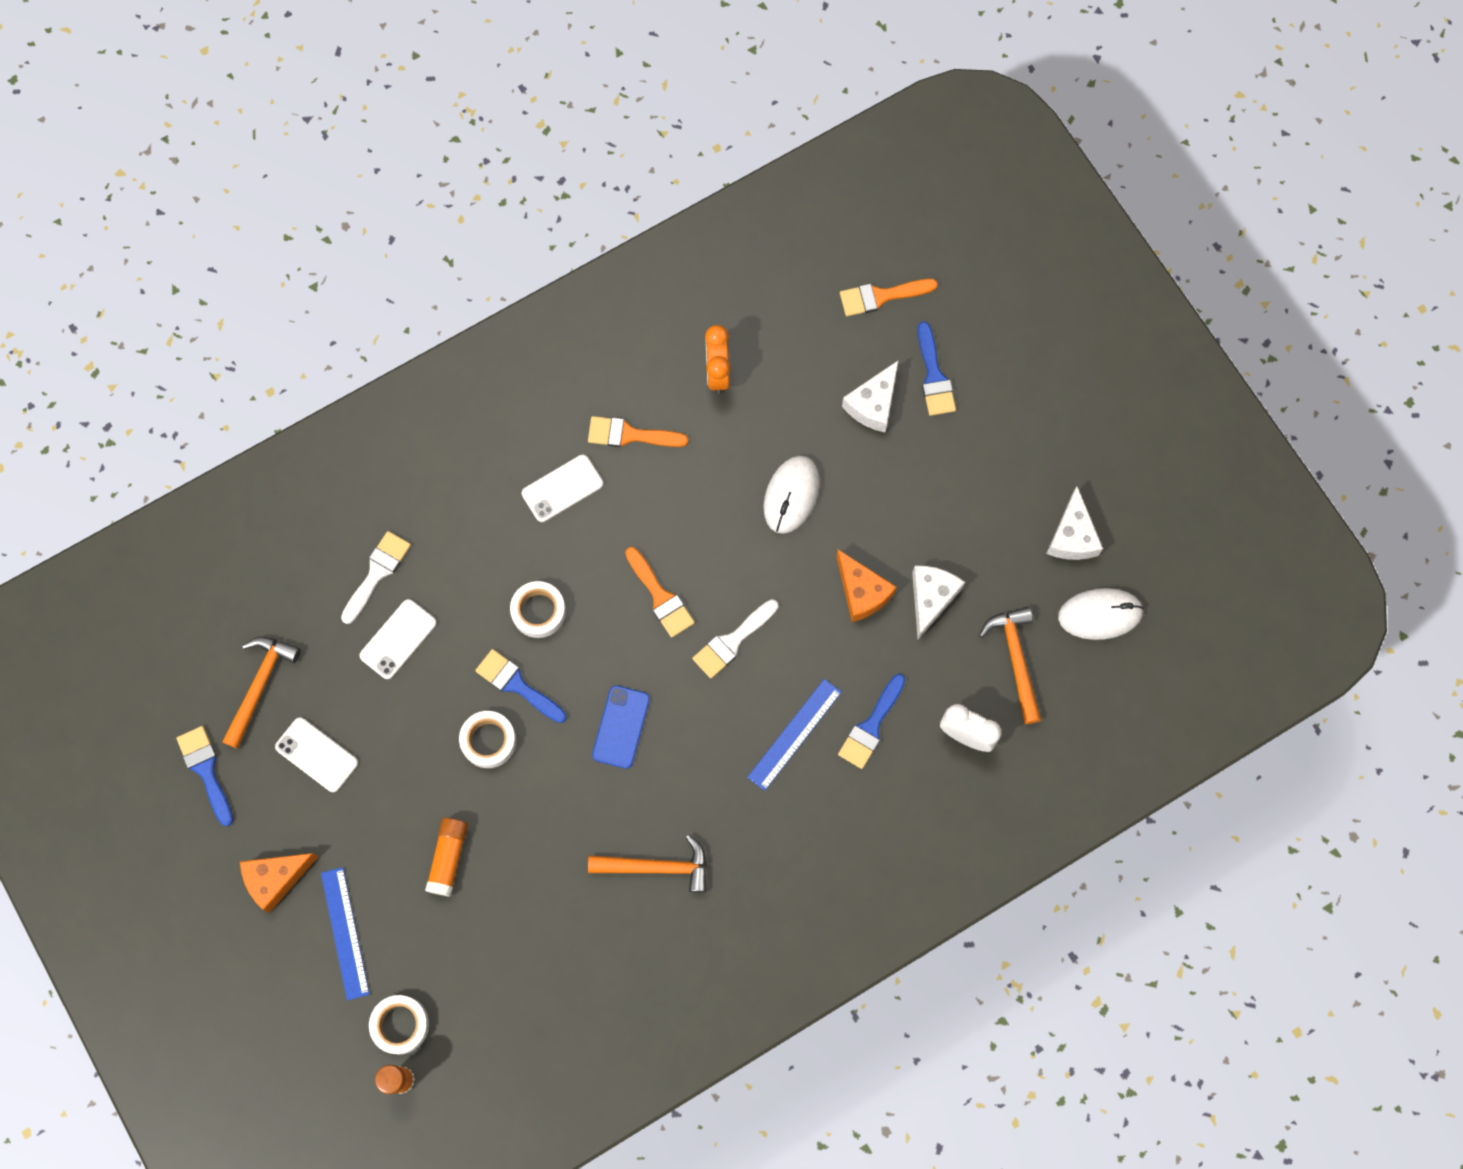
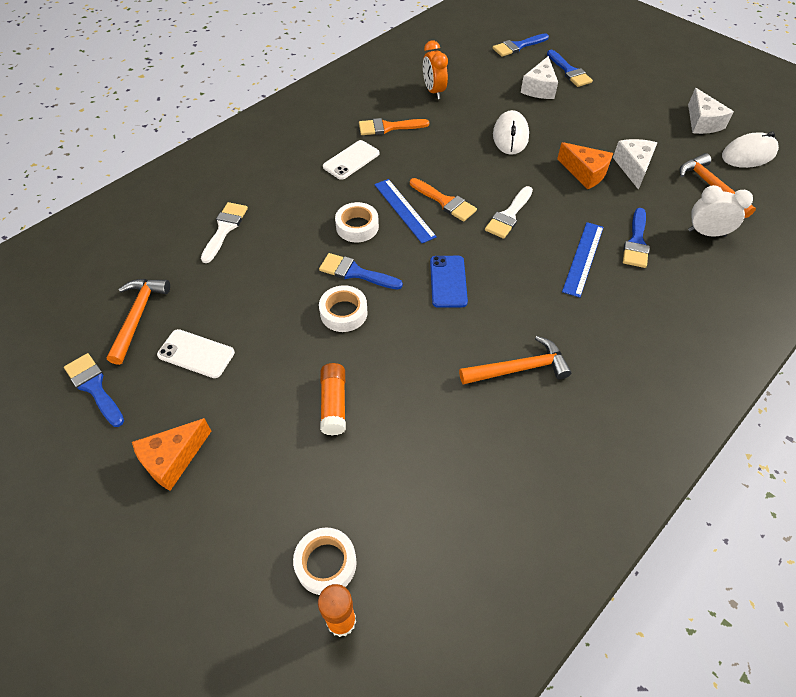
camera: 15 degrees left, 20 degrees down
blue ruler [321,867,370,1000] -> blue ruler moved to [374,179,437,243]
white phone [359,599,437,679] -> none
orange brush [840,279,938,316] -> blue brush [493,33,549,57]

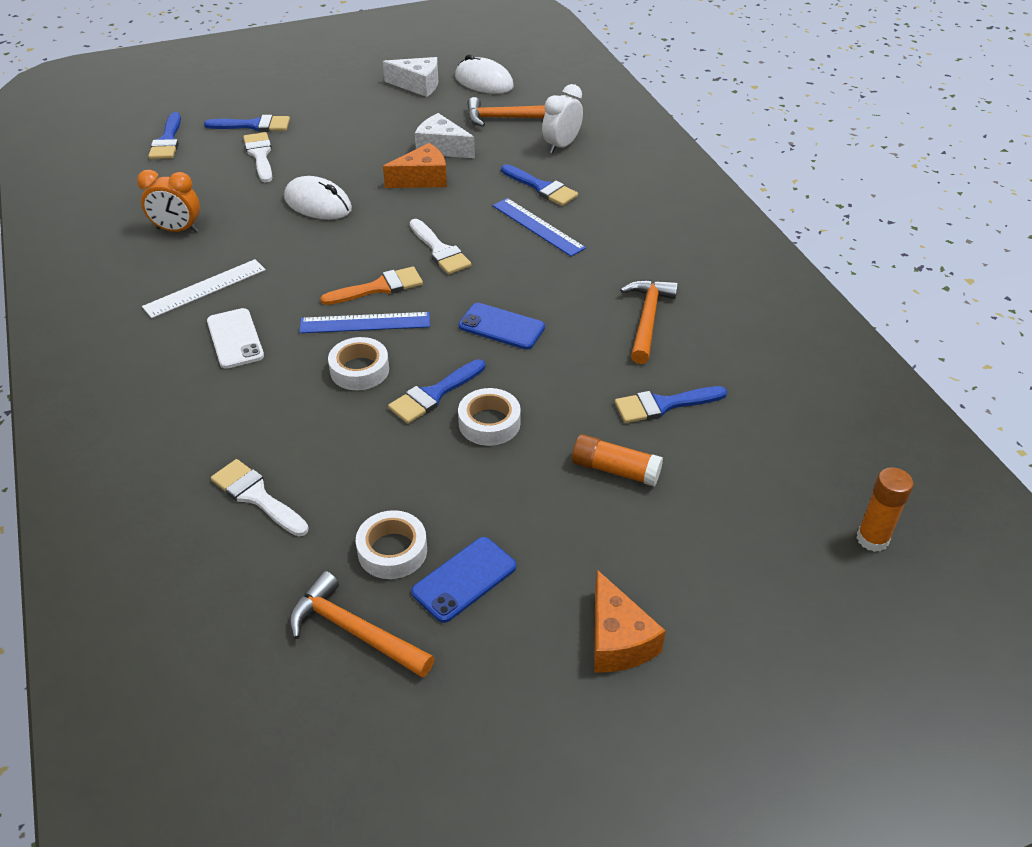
camera: 65 degrees left, 10 degrees down
blue brush [64,353,124,427] -> blue brush moved to [615,386,727,423]
white phone [157,329,235,378] -> blue phone [411,537,516,623]
white tape [293,527,357,595] -> white tape moved to [356,510,427,579]
orange brush [359,118,429,135] -> white ruler [142,259,266,318]
white cheese [521,56,558,99] -> white brush [243,132,272,183]
white mouse [722,132,779,168] -> white mouse turned 60 degrees counterclockwise [455,54,514,94]

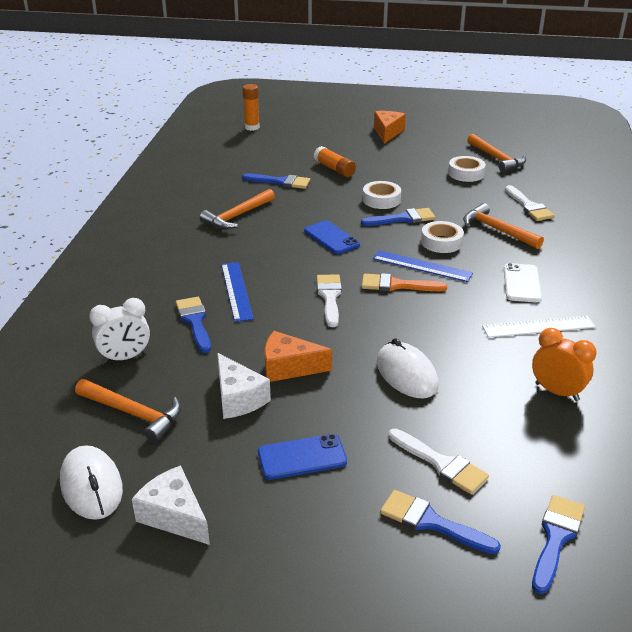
camera: 150 degrees left, 10 degrees down
white brush [243,132,272,183] -> white brush turned 60 degrees counterclockwise [388,429,489,494]
blue phone [411,537,516,623] -> blue phone moved to [258,434,347,480]
none -> orange hammer [463,203,544,249]

